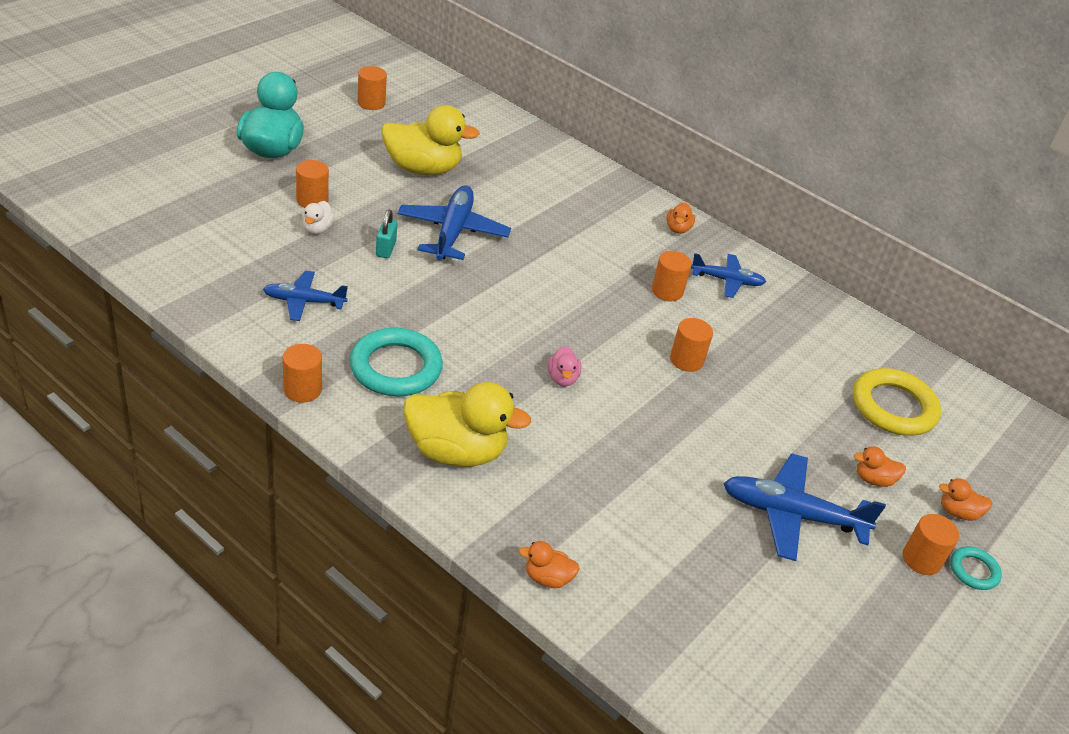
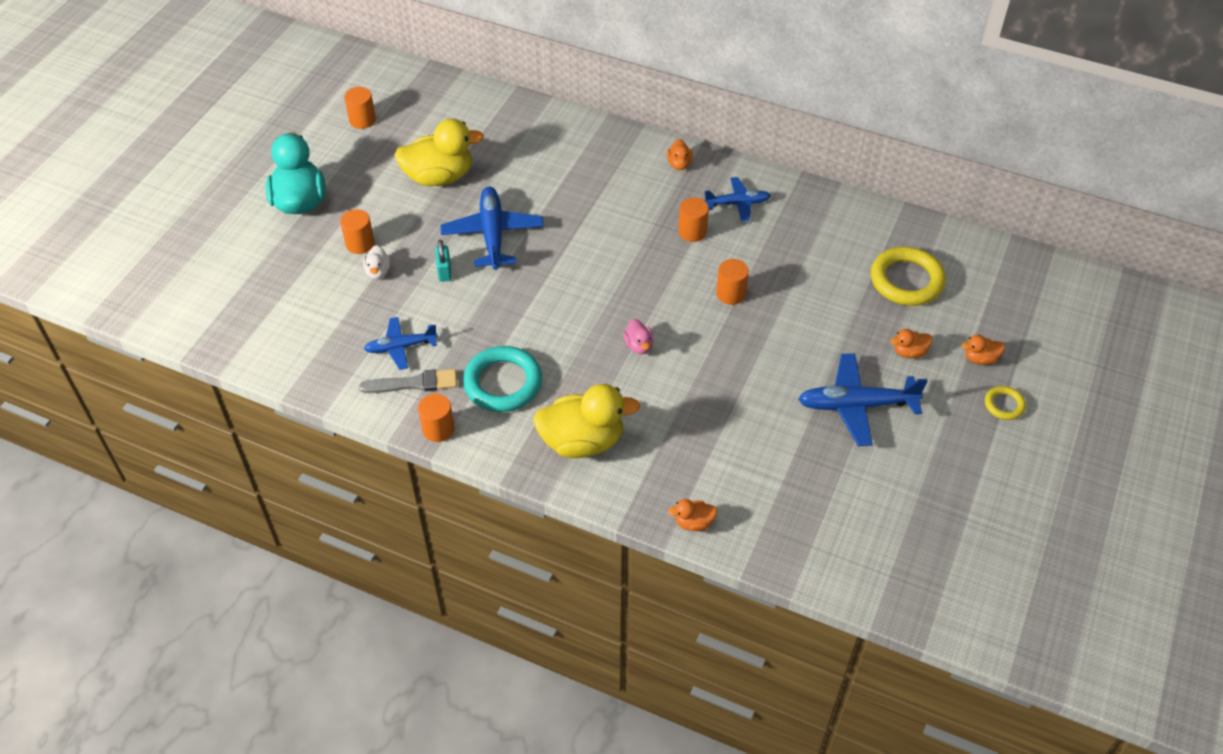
camera: 10 degrees left, 10 degrees up
orange cylinder [903,514,959,575] -> none
turquoise ring [950,547,1002,590] -> yellow ring [985,386,1026,420]
none -> grey brush [359,369,457,393]

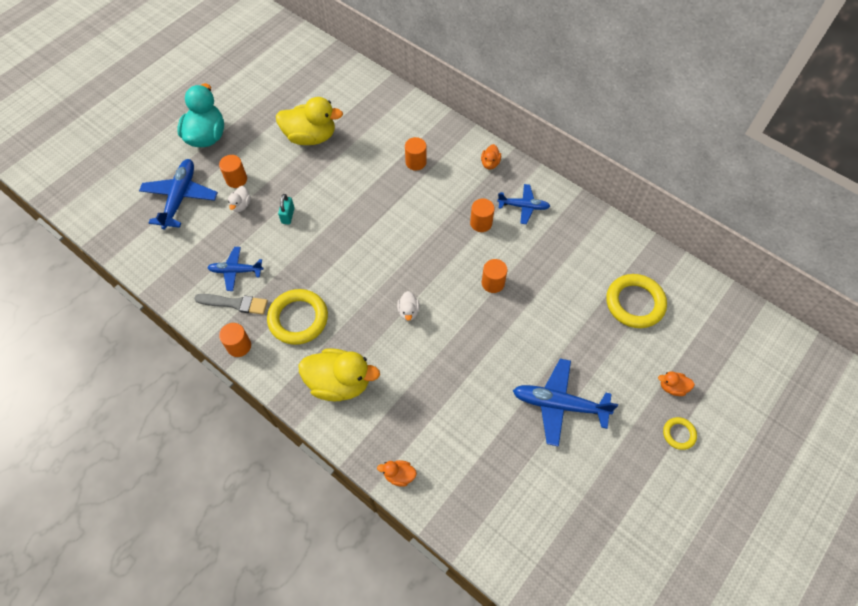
camera: 15 degrees right, 10 degrees up
orange cylinder [344,87,376,129] -> orange cylinder moved to [405,137,427,171]
blue plane [441,186,544,270] -> blue plane moved to [139,159,218,230]
turquoise ring [463,346,542,412] -> yellow ring [267,289,328,345]
pink duck [624,319,654,354] -> white duck [397,291,420,321]
orange duck [890,329,933,358] -> none

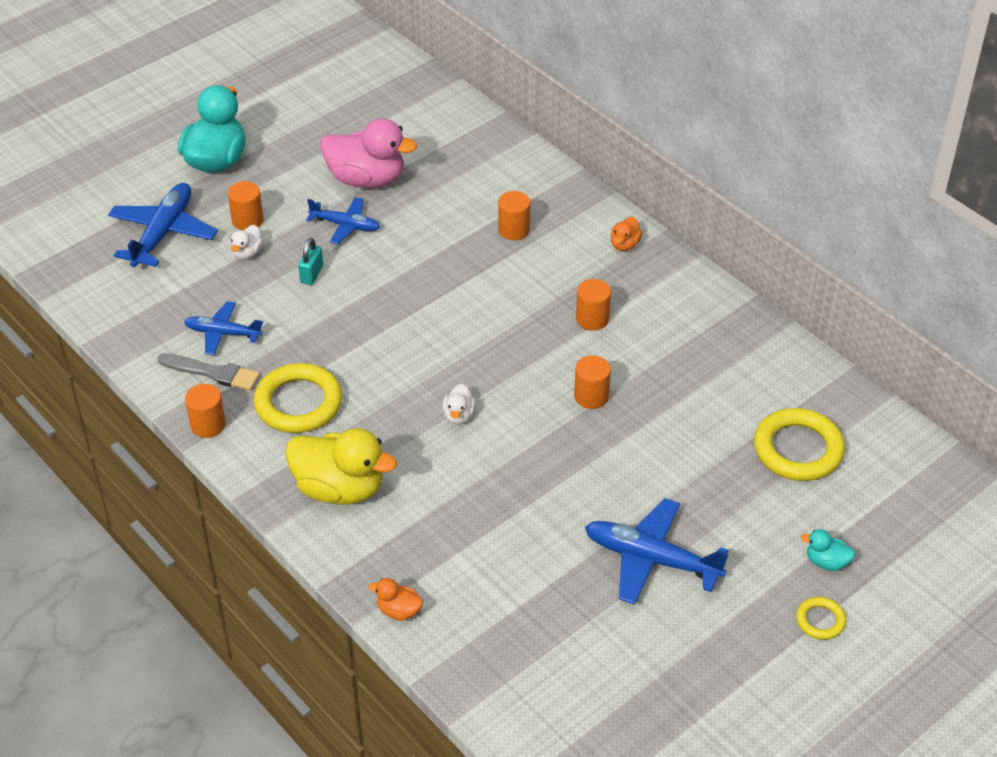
camera: 10 degrees right, 15 degrees down
yellow duck [276,97,343,145] -> pink duck [320,118,417,188]
blue plane [497,184,550,224] -> blue plane moved to [306,197,380,244]
orange duck [658,371,695,396] -> turquoise duck [801,529,855,571]

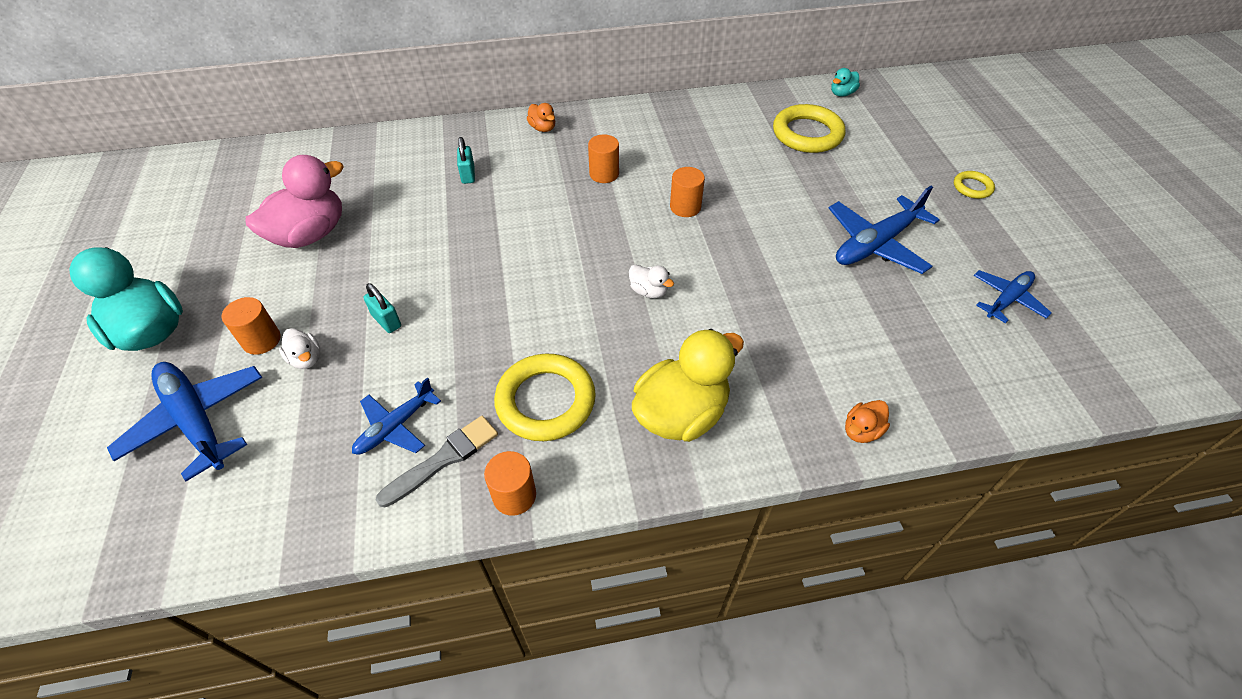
camera: 60 degrees left, 5 degrees up
blue plane [306,197,380,244] -> blue plane moved to [973,270,1052,323]
orange cylinder [498,191,530,240] -> turquoise padlock [457,137,475,184]
turquoise duck [801,529,855,571] -> turquoise duck moved to [831,68,860,97]

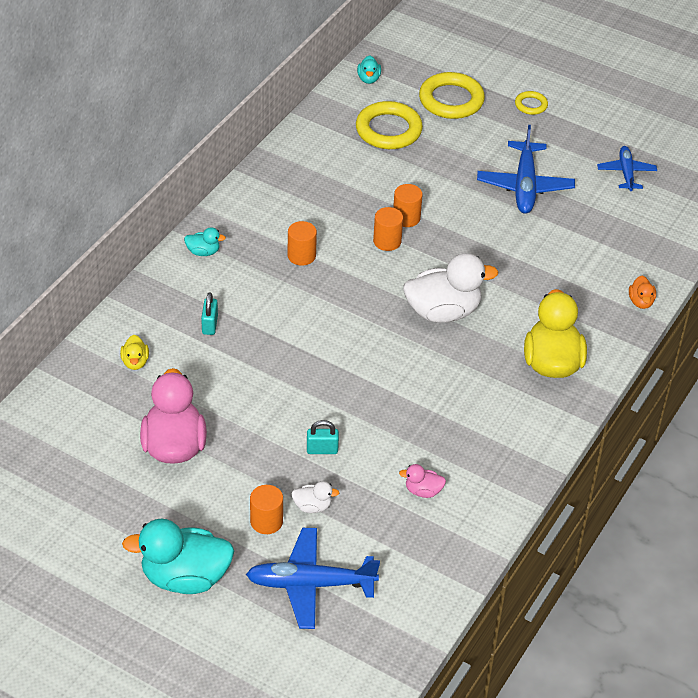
camera: 50 degrees left, 5 degrees down
blue plane [352,377,441,455] -> pink duck [399,464,446,498]
grey brush [376,416,498,507] -> none
turquoise padlock [457,137,475,184] -> turquoise padlock turned 60 degrees clockwise [201,292,218,335]
orange cylinder [484,451,536,516] -> orange cylinder moved to [393,184,423,227]
yellow ring [494,354,596,441] -> yellow ring moved to [419,72,485,119]
orange duck [527,103,555,132] -> turquoise duck [184,227,226,256]
white duck [629,264,674,298] -> white duck [403,253,498,323], size x2.20
none -> yellow duck [120,335,149,370]

